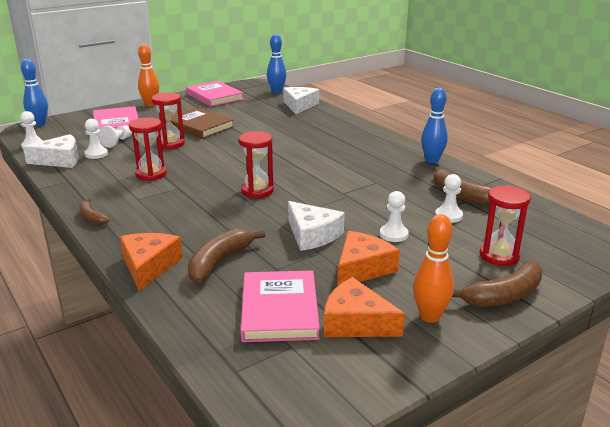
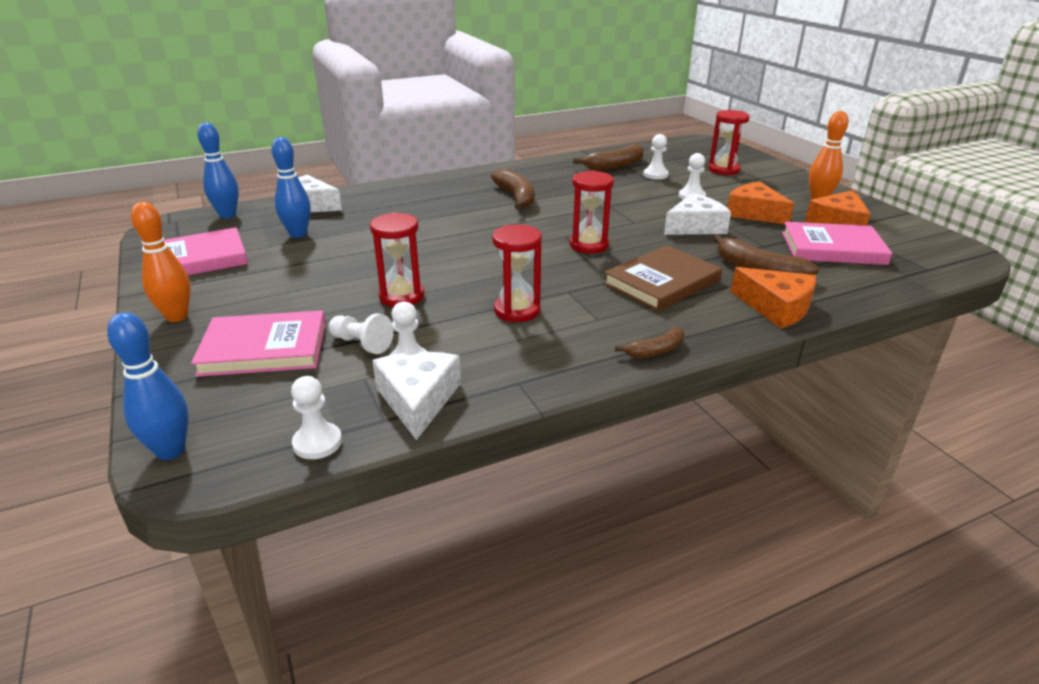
camera: 80 degrees left, 5 degrees up
orange cheese [120,233,183,291] -> orange cheese turned 150 degrees counterclockwise [730,267,816,328]
brown book [165,107,234,139] -> brown book moved to [603,245,722,311]
blue bowling pin [421,88,448,163] -> blue bowling pin moved to [271,137,311,238]
brown banana [452,261,543,307] -> brown banana moved to [491,169,535,210]

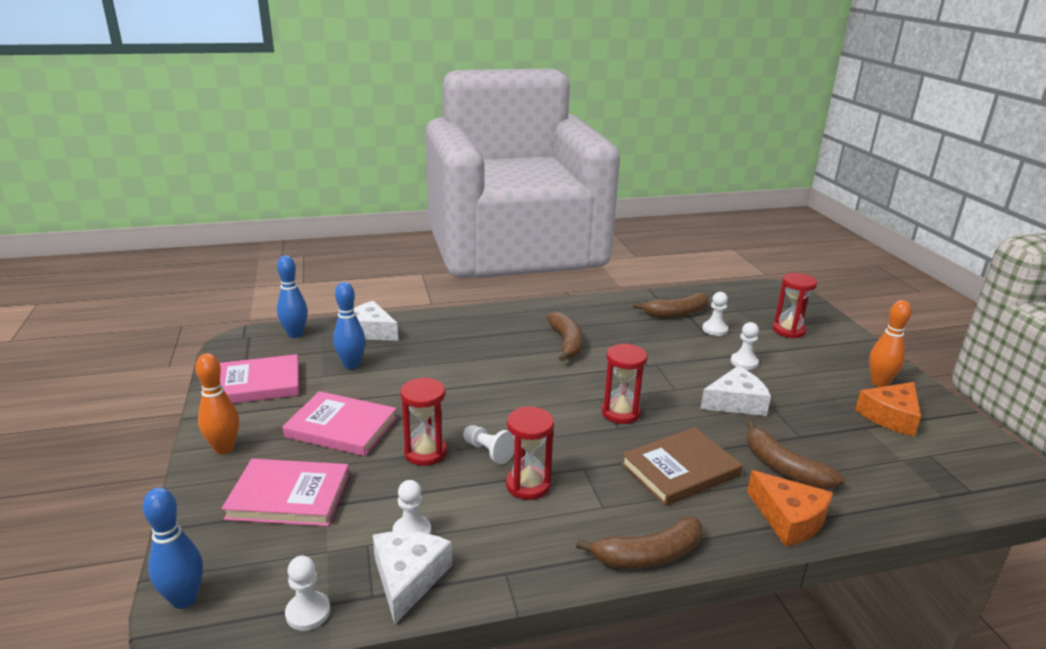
camera: 10 degrees right, 5 degrees down
white pawn [329,314,394,354] -> white pawn moved to [463,425,515,464]
brown banana [615,327,684,358] -> brown banana [576,517,703,568], size x1.70
orange cheese [727,182,794,224] -> none
pink book [782,222,892,265] -> pink book moved to [282,391,397,456]

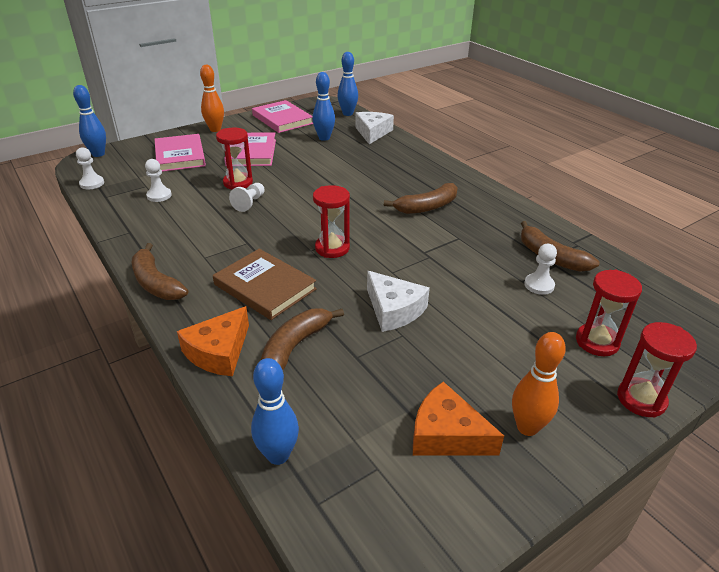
camera: 70 degrees right, 10 degrees up
white cheese [373,531,452,624] -> none
red hourglass [506,407,554,500] -> red hourglass moved to [617,322,697,418]
white pawn [731,322,759,370] -> none
none -> blue bowling pin [251,358,299,465]

